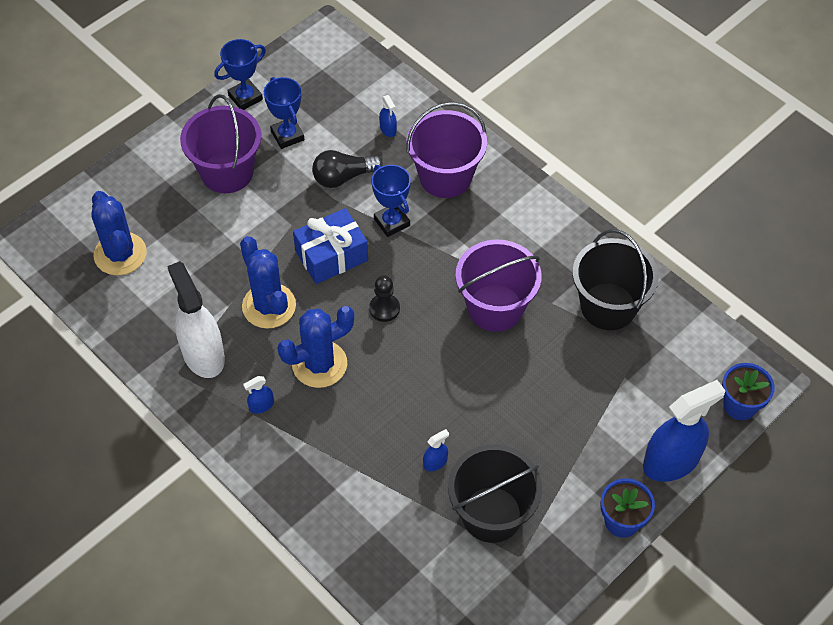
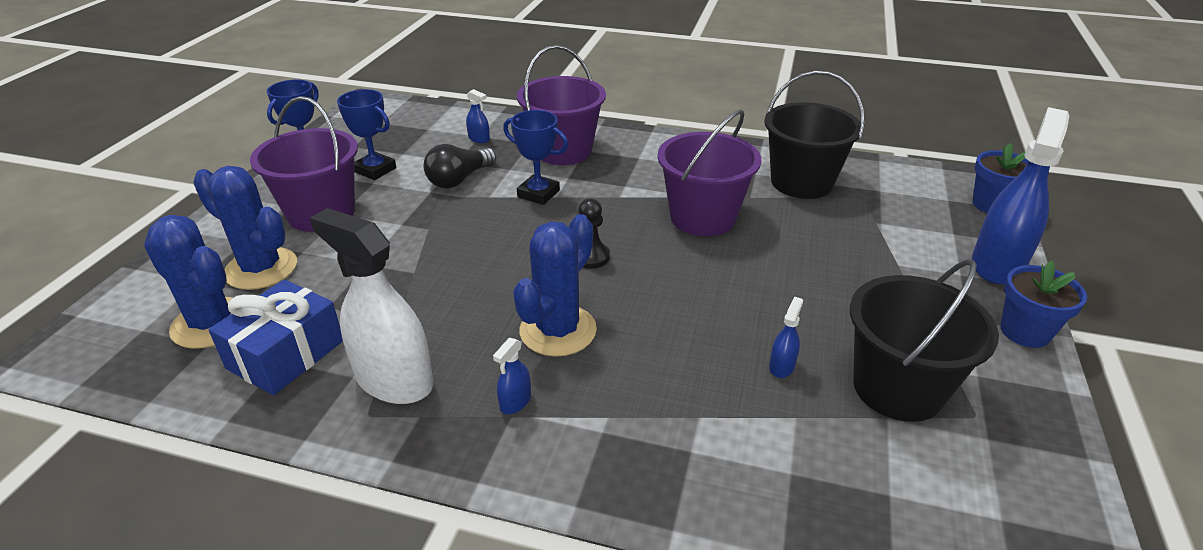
camera: 30 degrees left, 20 degrees down
blue cactus [240,236,296,329] -> blue cactus moved to [193,166,297,290]
blue gift [293,208,368,284] -> blue gift moved to [209,279,343,395]

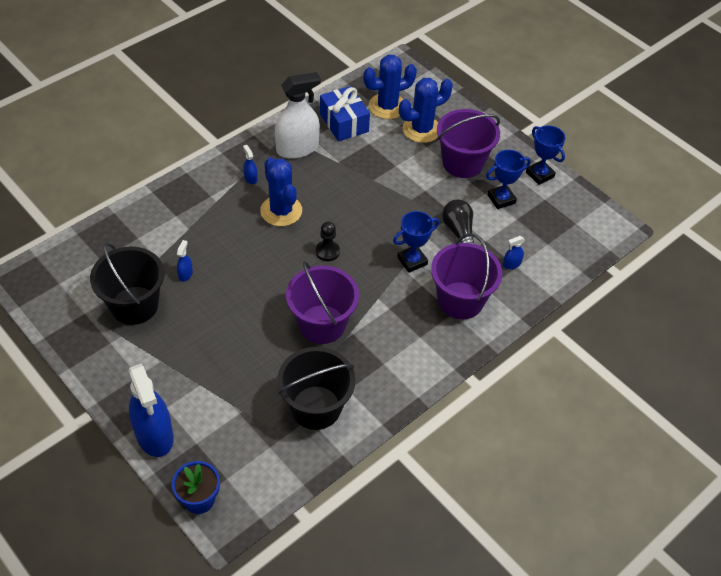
camera: 120 degrees right, 15 degrees up
blue spray bottle [769,297,803,378] -> blue spray bottle turned 135 degrees counterclockwise [177,240,193,282]
blue flower pot [1001,260,1087,348] -> none

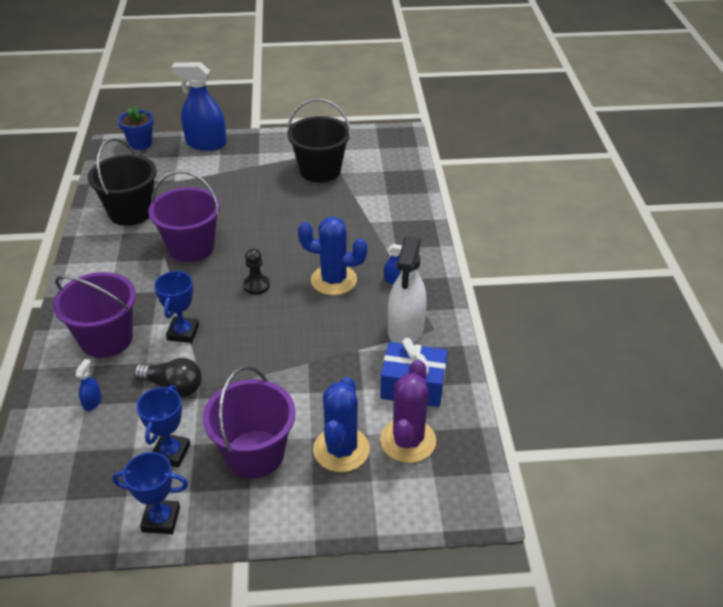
camera: 130 degrees right, 10 degrees down
blue spray bottle [177,240,193,282] -> none
blue cactus [363,55,417,119] -> purple cactus [380,360,436,463]

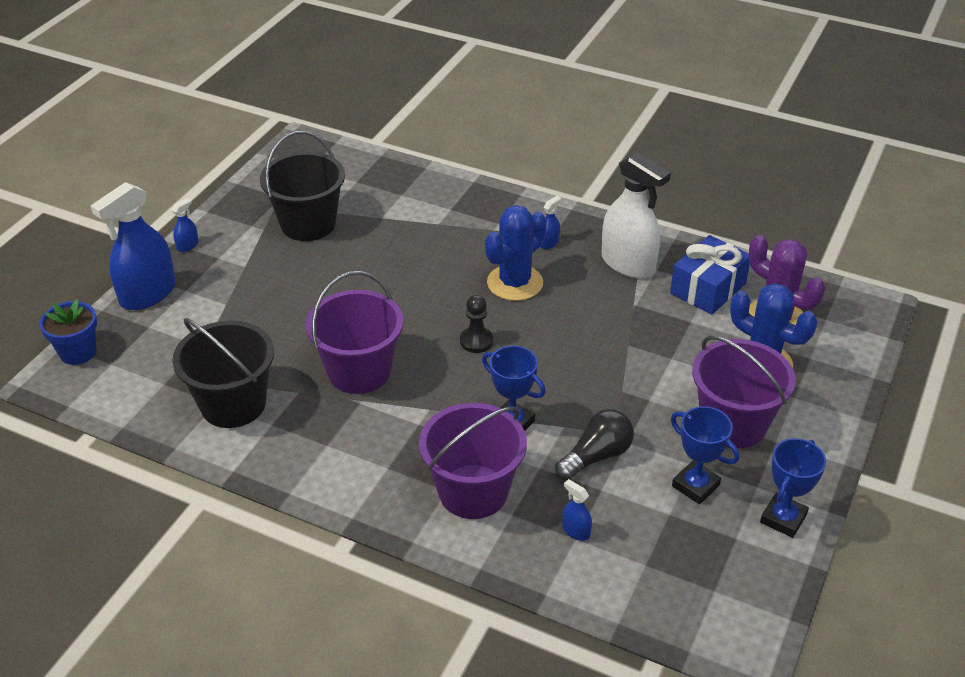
camera: 60 degrees left, 0 degrees up
none -> blue spray bottle [172,198,199,252]

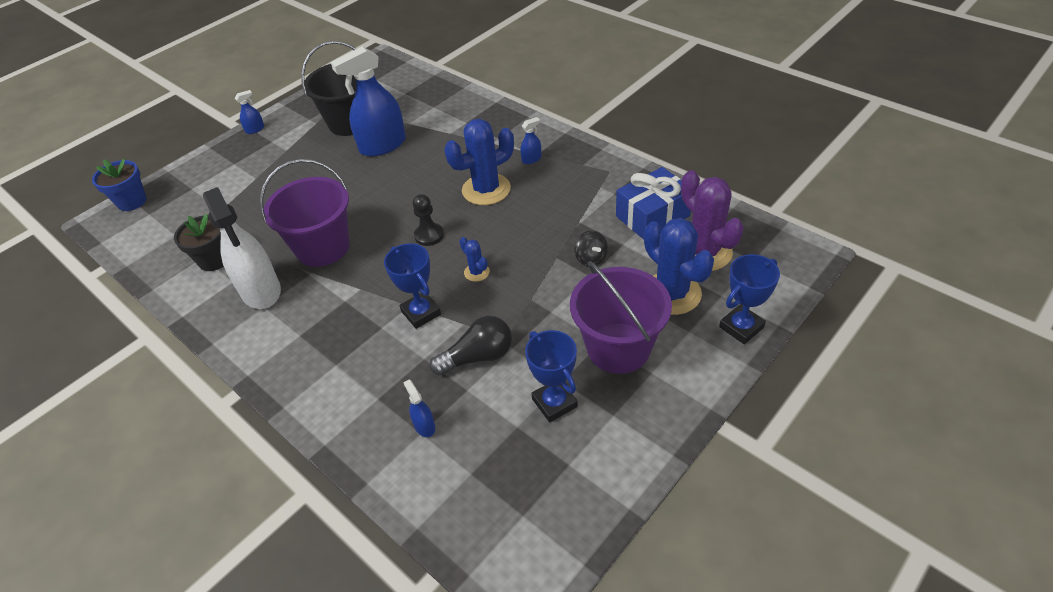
camera: 20 degrees right, 5 degrees up
blue spray bottle [90,182,176,310] -> blue spray bottle moved to [331,47,406,156]
black bucket [172,318,274,428] -> black flower pot [174,214,224,271]
purple bucket [419,403,527,519] -> none
white spray bottle [602,152,671,278] -> white spray bottle moved to [203,187,281,309]
blue trophy [760,438,826,538] -> blue trophy moved to [719,254,780,344]
none -> blue cactus [459,237,490,282]
none -> black spinning top [574,231,608,266]

